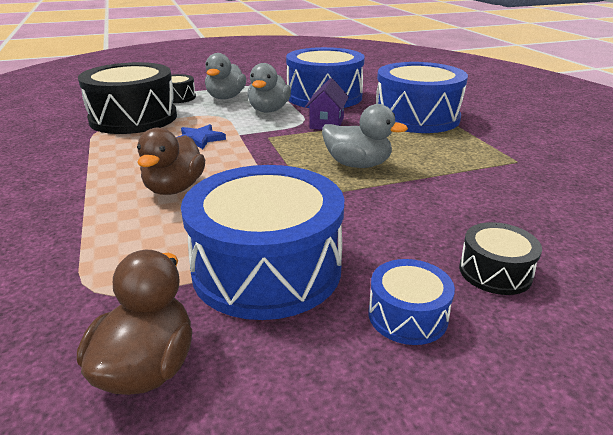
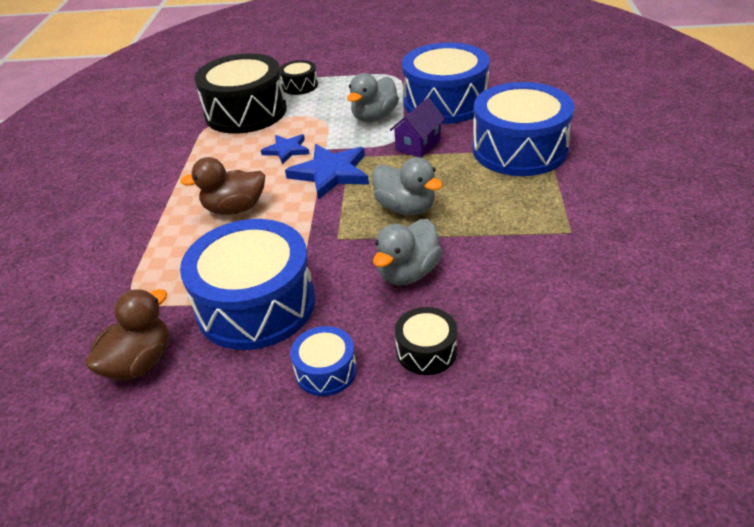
camera: 25 degrees right, 10 degrees up
brown duck [137,128,205,195] -> brown duck turned 45 degrees clockwise [180,157,265,215]
grey duck [205,53,246,99] -> grey duck moved to [373,219,442,285]
none -> blue star [285,144,369,200]

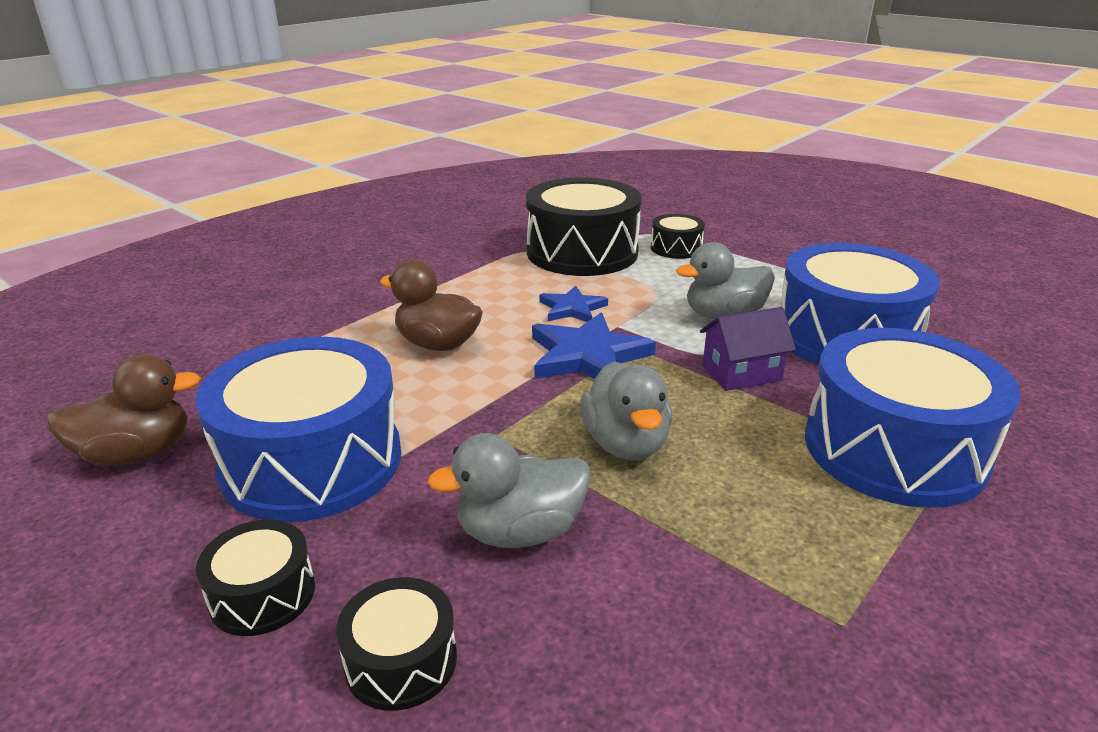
camera: 35 degrees right, 10 degrees down
blue drum [290,326,357,396] -> black drum [196,520,315,636]

